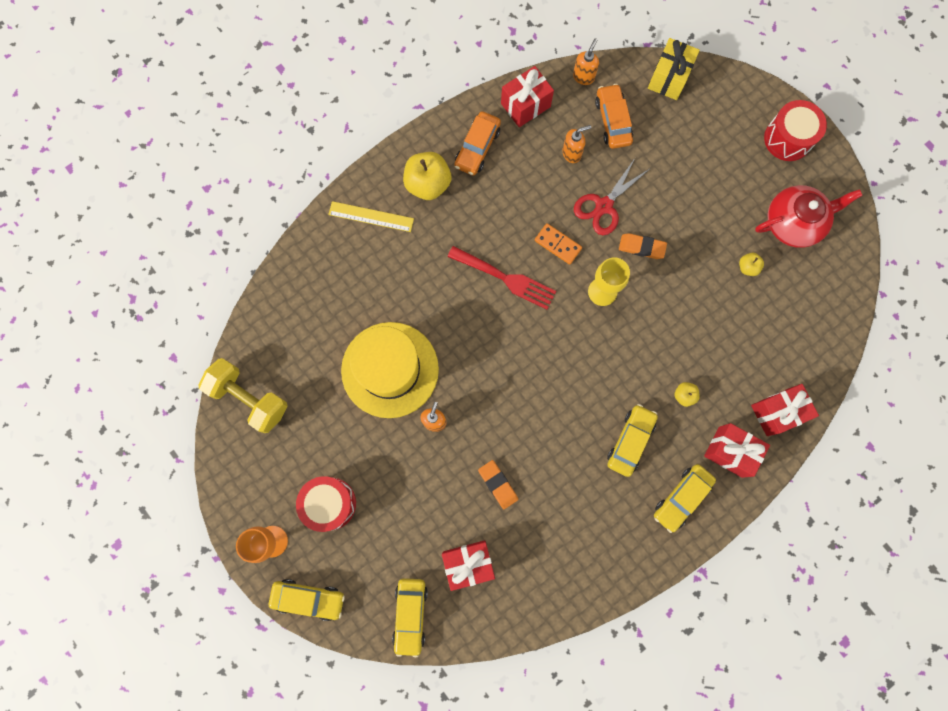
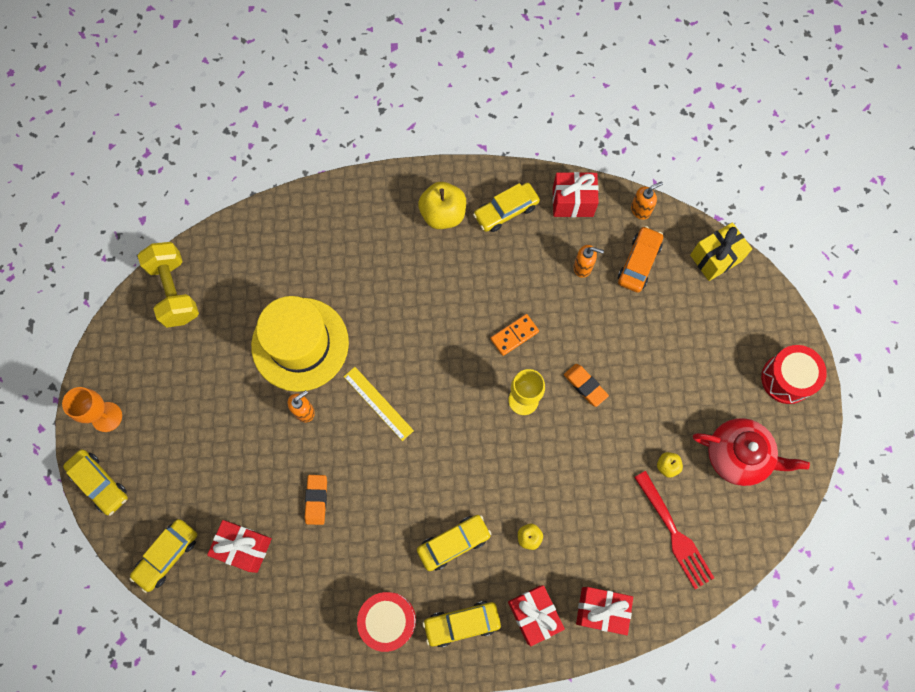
camera: 35 degrees right, 5 degrees down
red drum [296,476,356,532] -> red drum moved to [357,592,416,652]
yellow ruler [328,201,414,232] -> yellow ruler moved to [344,367,414,441]
red fork [448,246,556,310] -> red fork moved to [634,471,714,589]
orange car [454,111,501,176] -> yellow car [473,183,540,232]
orange domino [535,223,582,265] -> orange domino turned 75 degrees clockwise [490,314,539,356]
red scissors [574,158,648,235] -> none

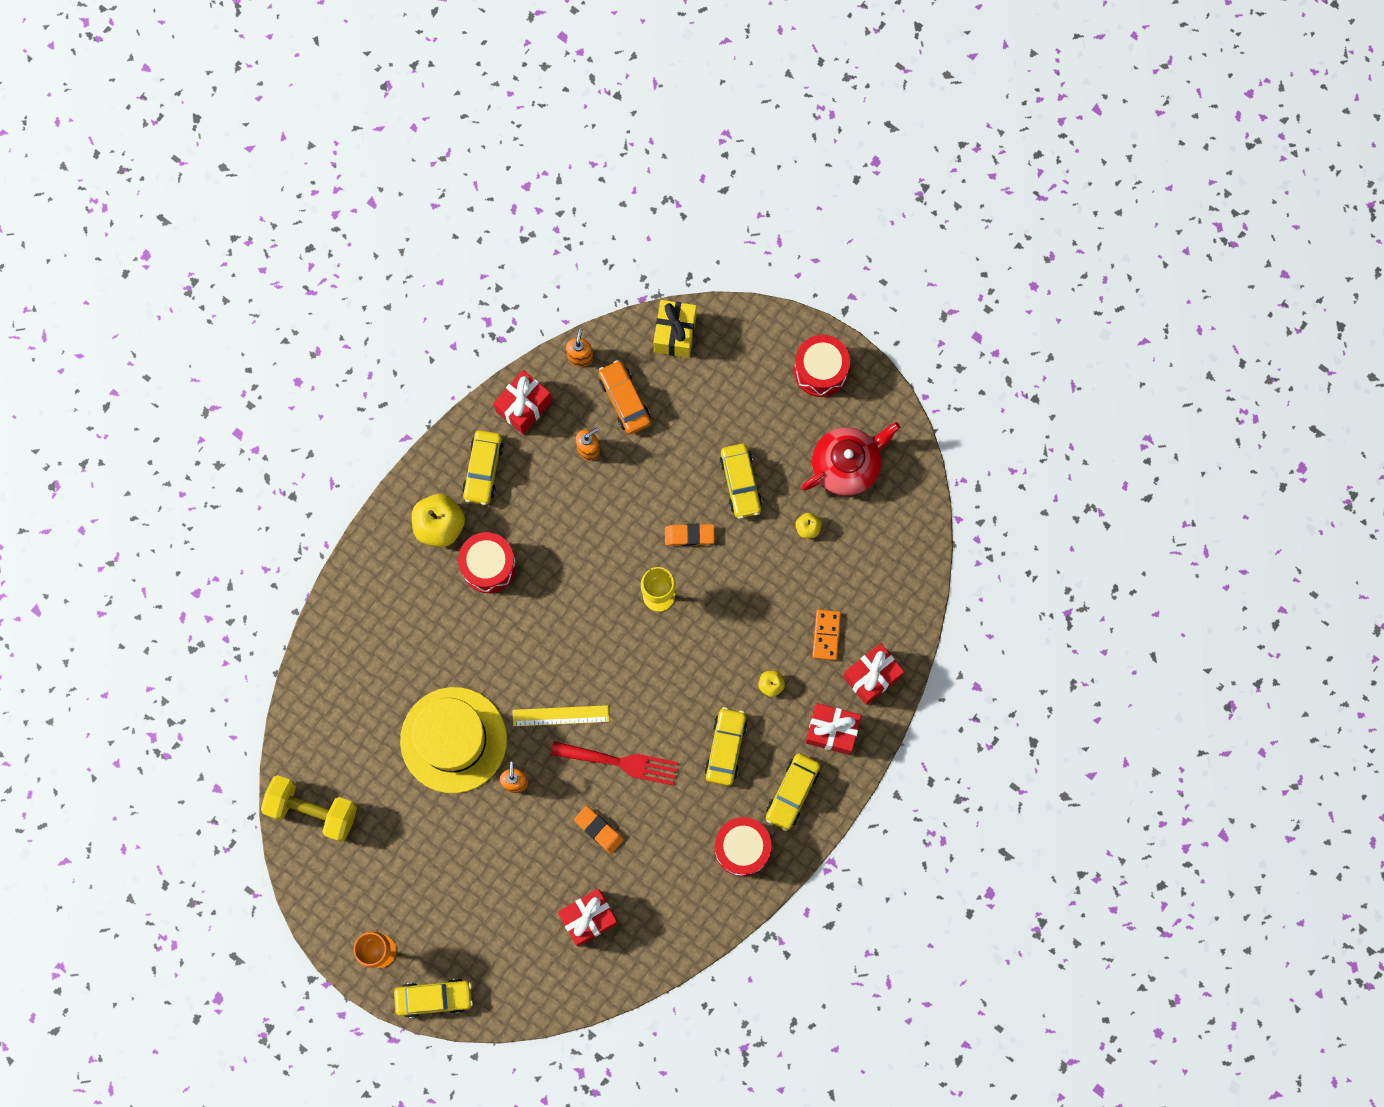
camera: 50 degrees left, 5 degrees up
yellow car [130,519,197,593] -> yellow car moved to [720,444,762,519]
orange domino [490,314,539,356] -> orange domino moved to [812,609,841,660]
red fork [634,471,714,589] -> red fork moved to [550,741,679,785]
none -> red drum [458,532,516,593]

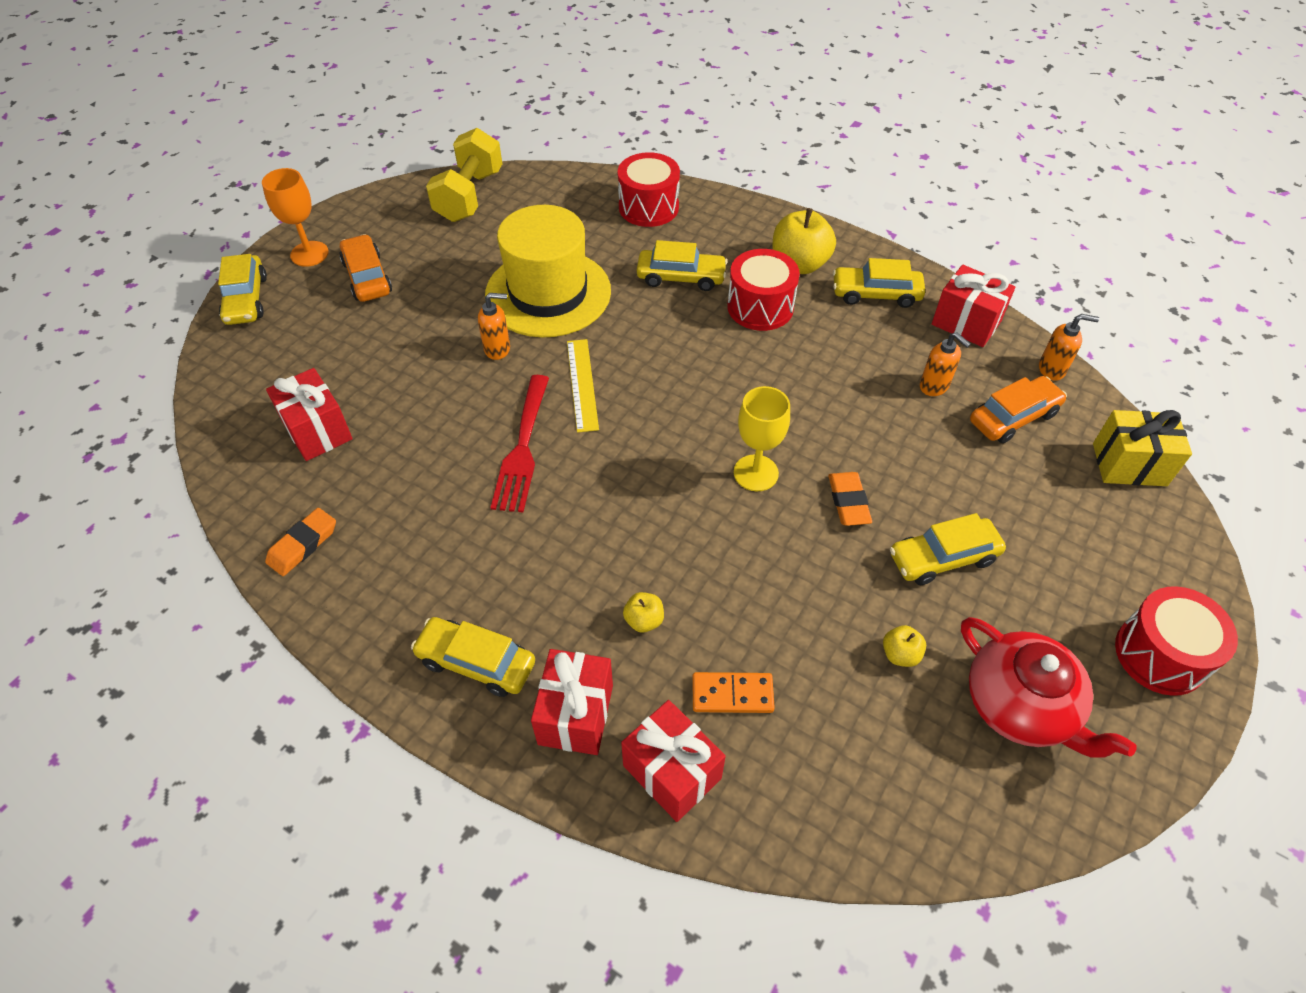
camera: 85 degrees right, 25 degrees down
orange eraser [574,806,624,854] -> orange eraser moved to [265,508,336,576]
yellow car [705,707,747,786] -> yellow car moved to [637,240,728,291]
red drum [715,817,772,876] -> red drum moved to [618,152,680,227]
none -> orange car [339,234,392,302]

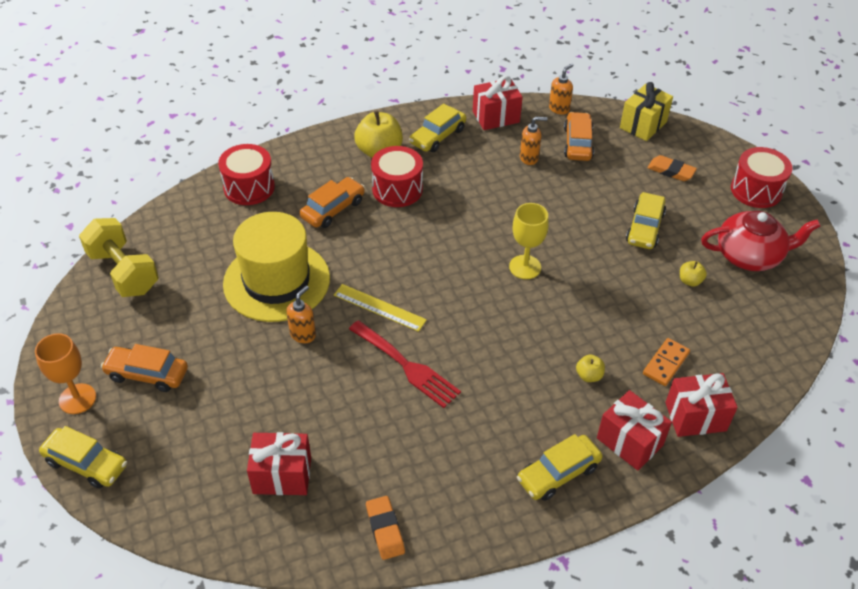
camera: 55 degrees left, 5 degrees down
yellow car [637,240,728,291] -> orange car [300,177,365,228]
orange eraser [828,472,872,526] -> orange eraser moved to [647,155,697,181]

